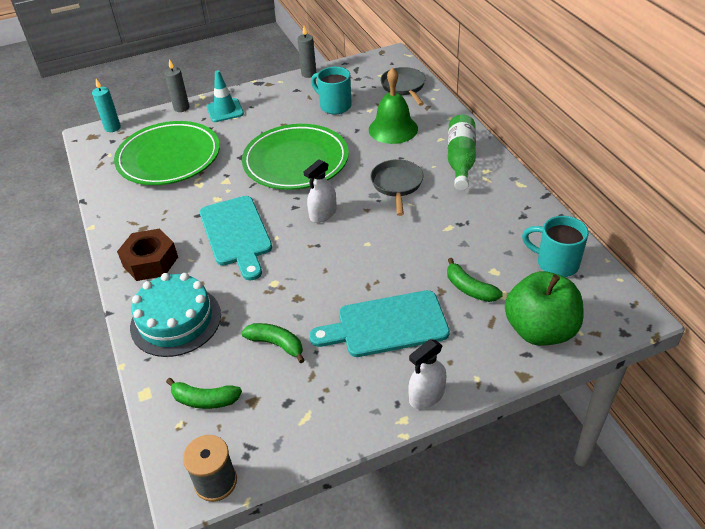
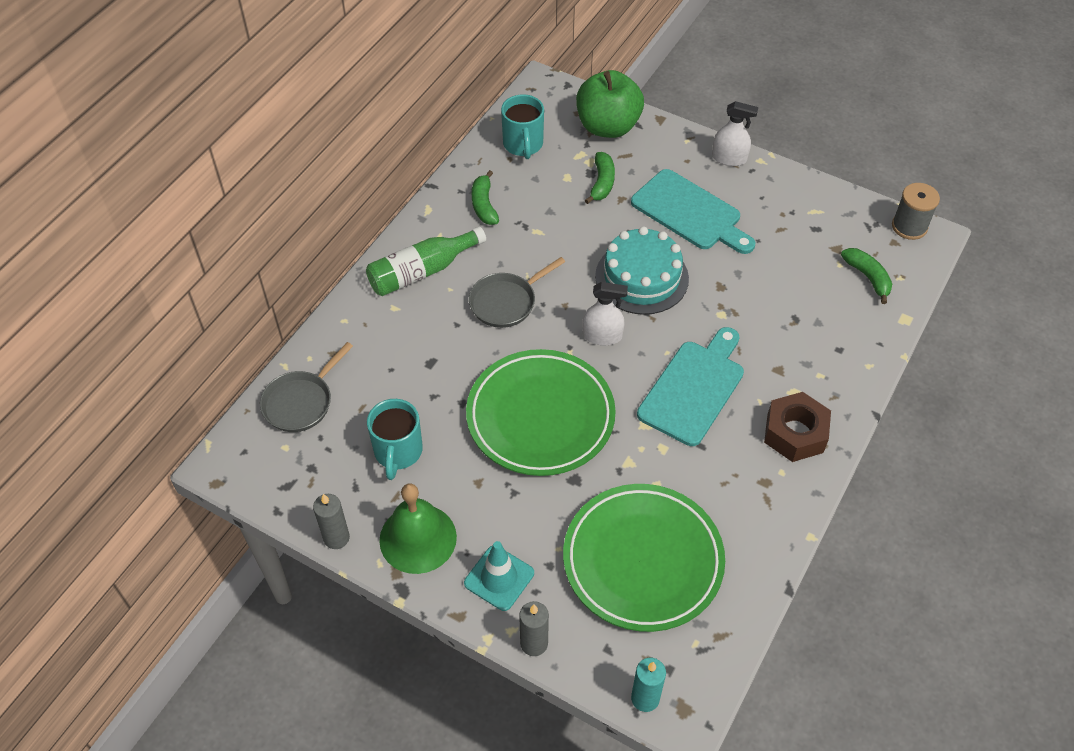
camera: 130 degrees left, 10 degrees up
turquoise cake [130,273,221,357] -> turquoise cake moved to [595,226,689,315]
green banana [241,323,304,363] -> green banana moved to [472,170,499,225]
green bell [369,68,418,144] -> green bell moved to [379,483,457,574]

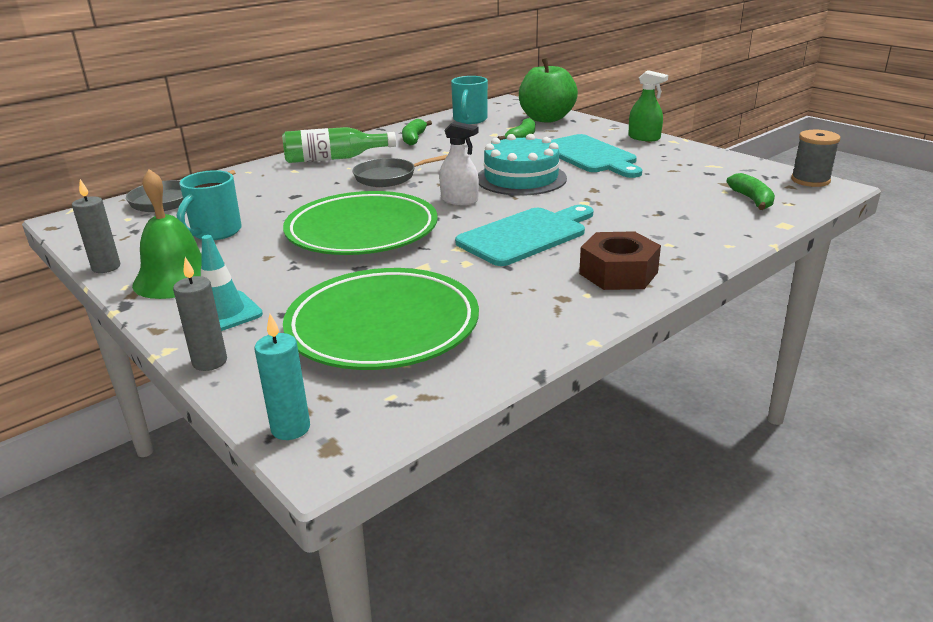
camera: 20 degrees right, 25 degrees down
white spray bottle [712,101,758,166] -> green spray bottle [628,70,668,141]

